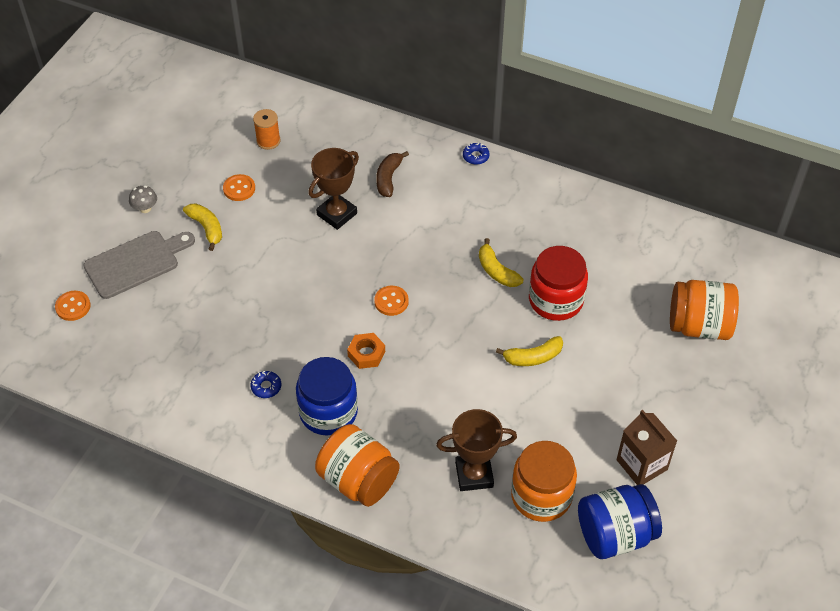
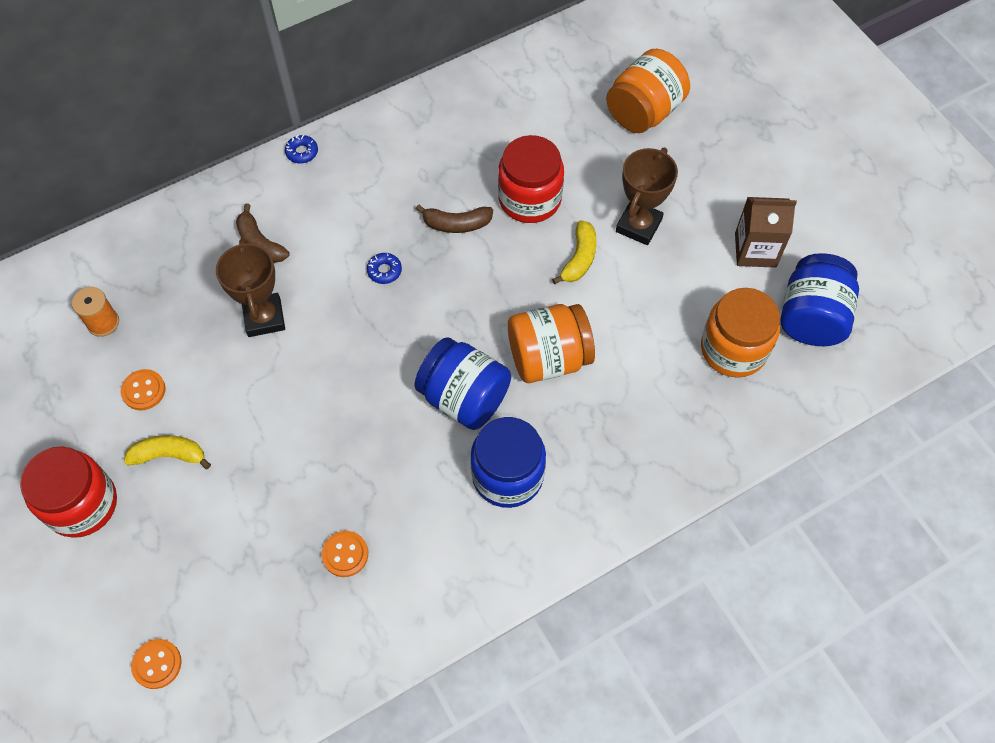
camera: 55 degrees left, 10 degrees up
grey cutting board [84,231,195,299] -> none
grey mushroom [129,186,157,213] -> red jar [20,447,117,538]
blue donut [251,371,281,398] -> blue donut moved to [367,253,402,284]
orange jar [315,424,400,507] -> orange jar moved to [508,304,595,383]
orange nut [347,333,385,369] -> blue jar [415,337,511,430]
orange button [374,286,409,316] -> orange button moved to [322,531,368,577]
brown trophy [436,409,517,491] -> brown trophy moved to [616,148,678,245]
yellow banana [479,238,524,287] -> brown banana [416,204,493,233]

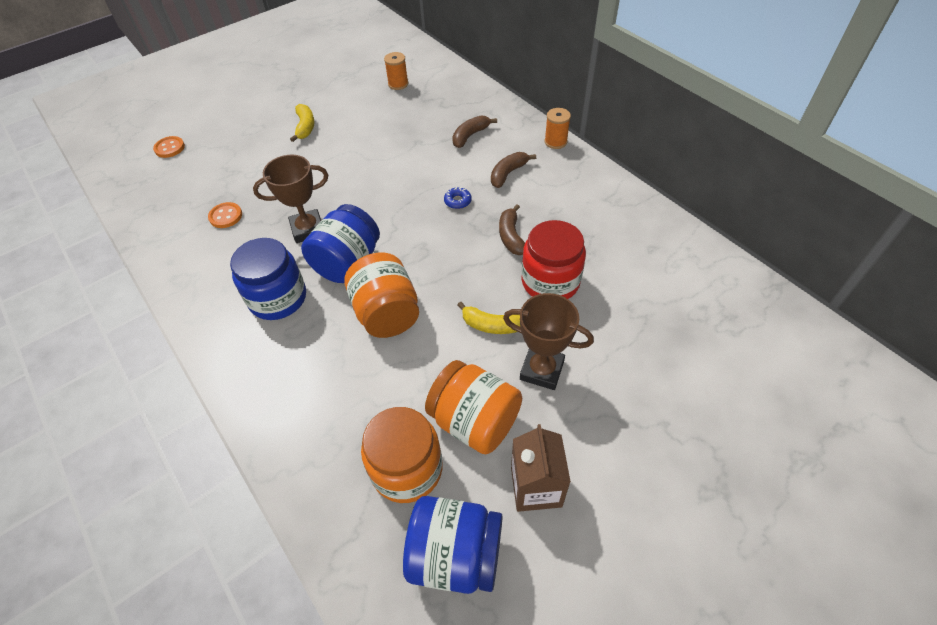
camera: 85 degrees right, 10 degrees down
red jar [20,447,117,538] -> none
orange button [121,369,165,410] -> none
brown trophy [216,238,285,337] -> brown trophy moved to [253,155,328,243]
blue donut [285,135,318,164] -> orange spool [544,108,571,149]
orange jar [606,49,690,133] -> orange jar moved to [425,360,522,454]
none -> brown banana [491,152,536,188]

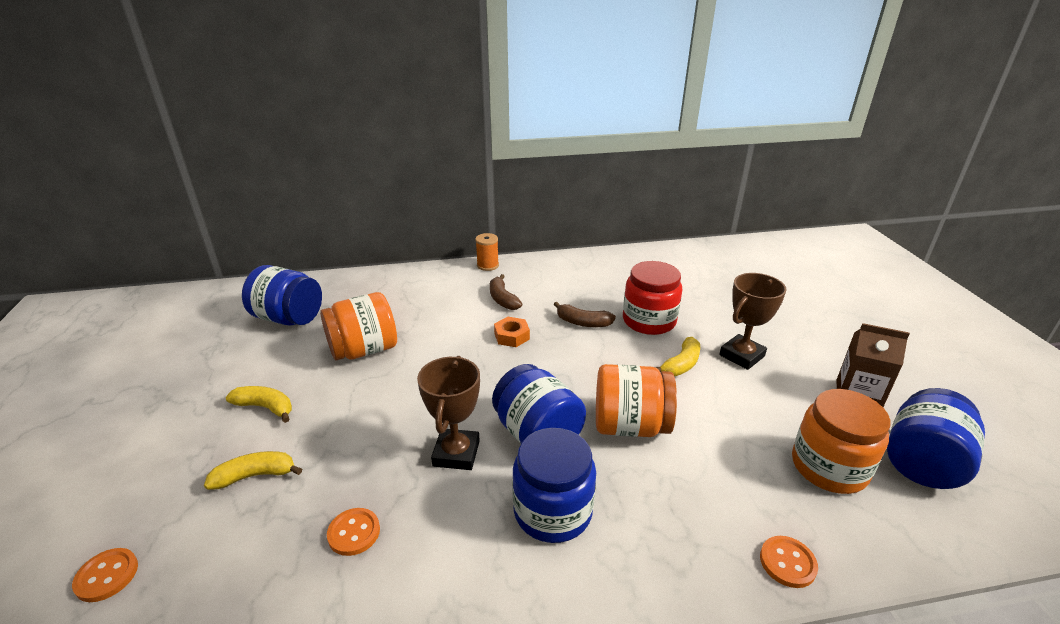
camera: 65 degrees left, 20 degrees down
orange spool [384,52,408,90] -> blue jar [242,265,322,325]
orange jar [425,360,522,454] -> orange jar moved to [320,292,397,361]
blue donut [444,187,472,209] -> orange nut [494,317,530,347]
brown banana [452,115,497,148] -> none
none -> yellow banana [204,451,302,490]
none -> orange button [760,536,818,588]

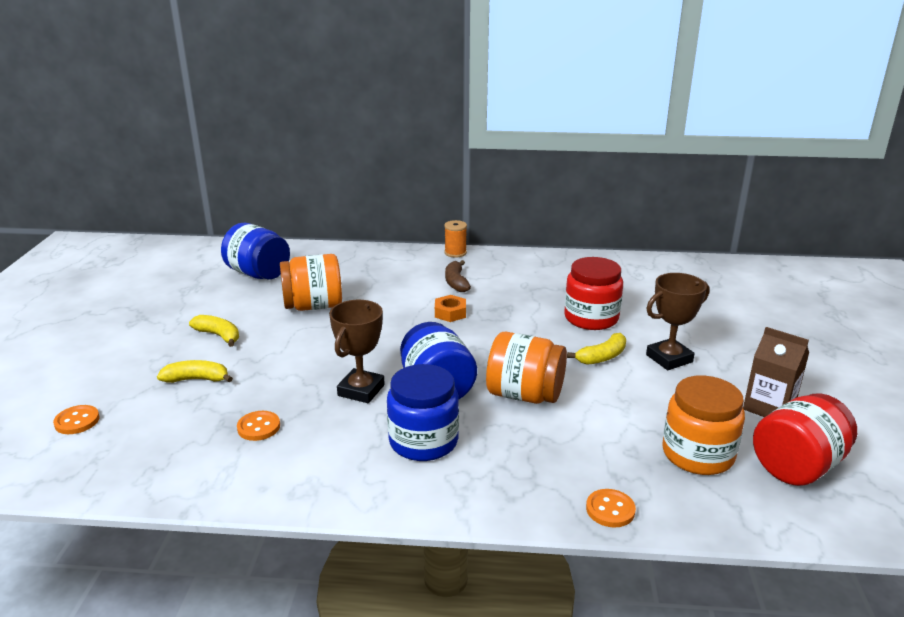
camera: 15 degrees right, 5 degrees down
brown banana [554,302,616,327] -> none
blue jar [887,388,985,489] -> red jar [753,393,857,486]

